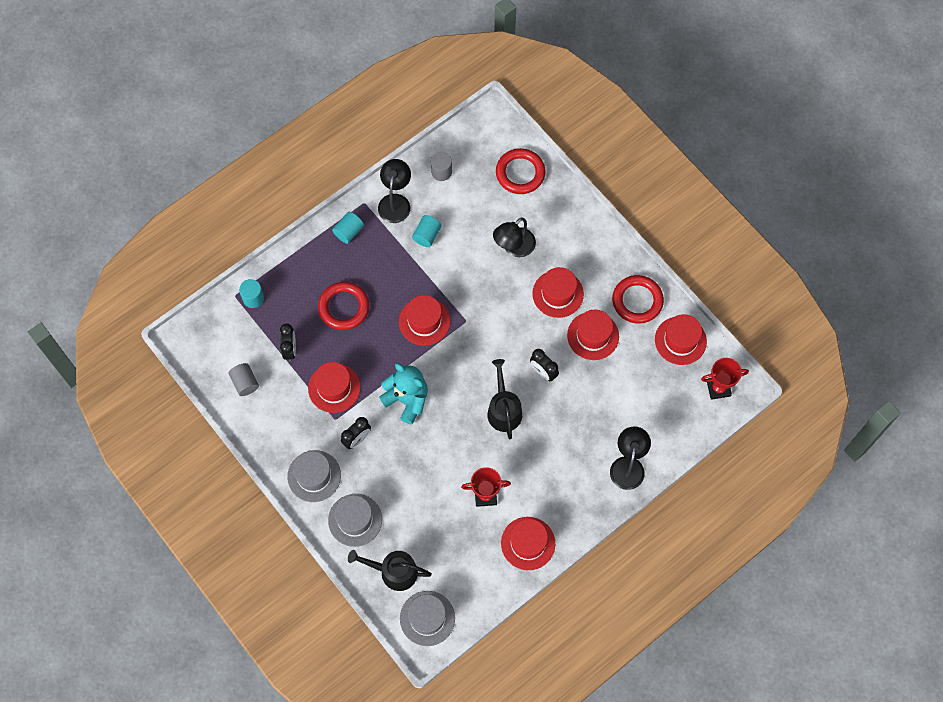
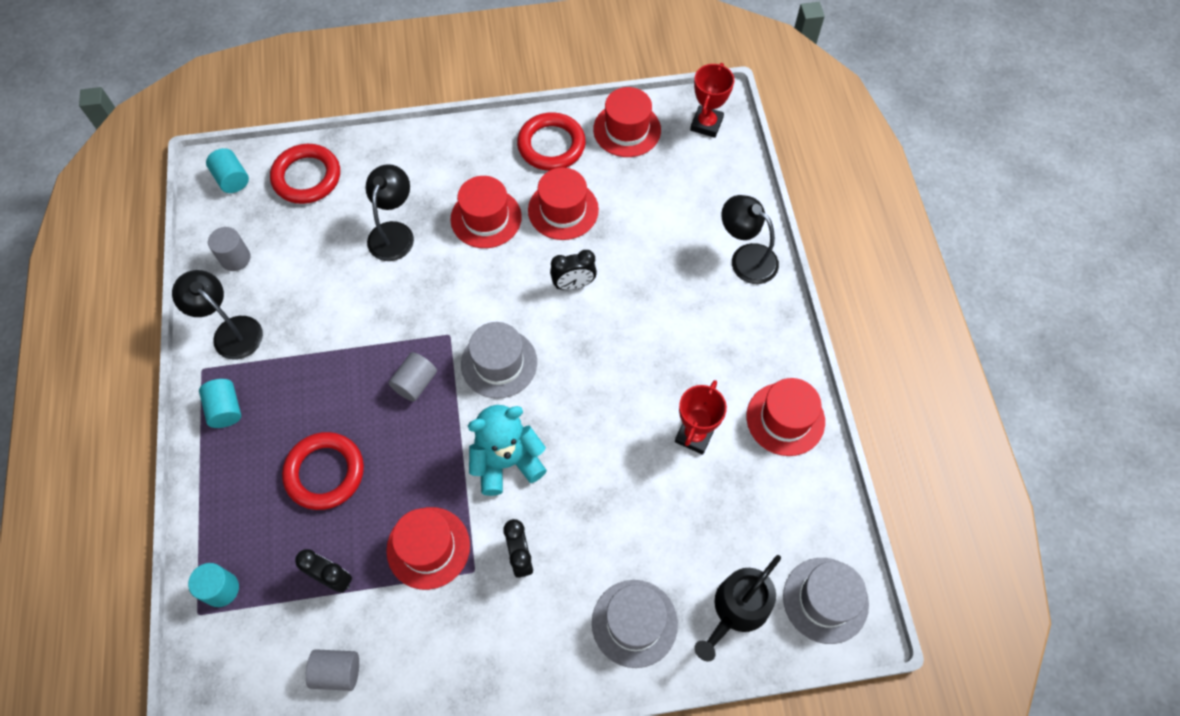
camera: 60 degrees left, 5 degrees down
grey hat [287,450,341,502] -> grey hat moved to [461,322,537,398]
red hat [399,295,450,346] -> grey cylinder [388,352,437,402]
turquoise cylinder [412,215,442,247] -> turquoise cylinder moved to [206,148,249,193]
black watering can [487,359,522,439] -> none
black lamp [493,218,536,257] -> black lamp turned 150 degrees counterclockwise [366,164,414,261]

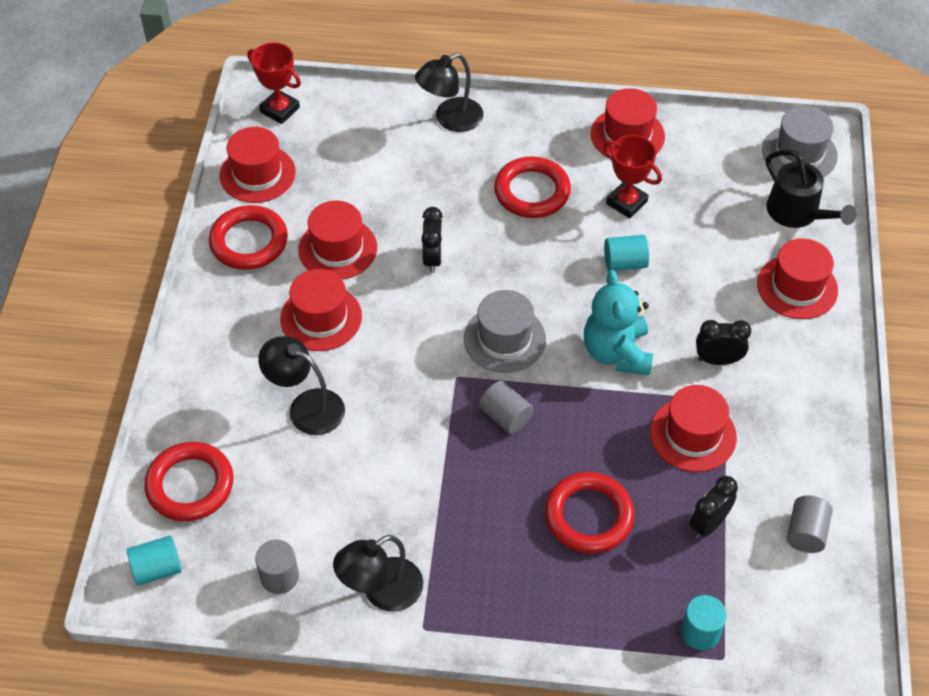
camera: 75 degrees left, 10 degrees down
turquoise cylinder [199,379,241,428] -> turquoise cylinder moved to [604,235,649,271]
grey hat [592,580,678,668] -> red hat [757,238,838,319]
none -> red ring [494,156,571,218]

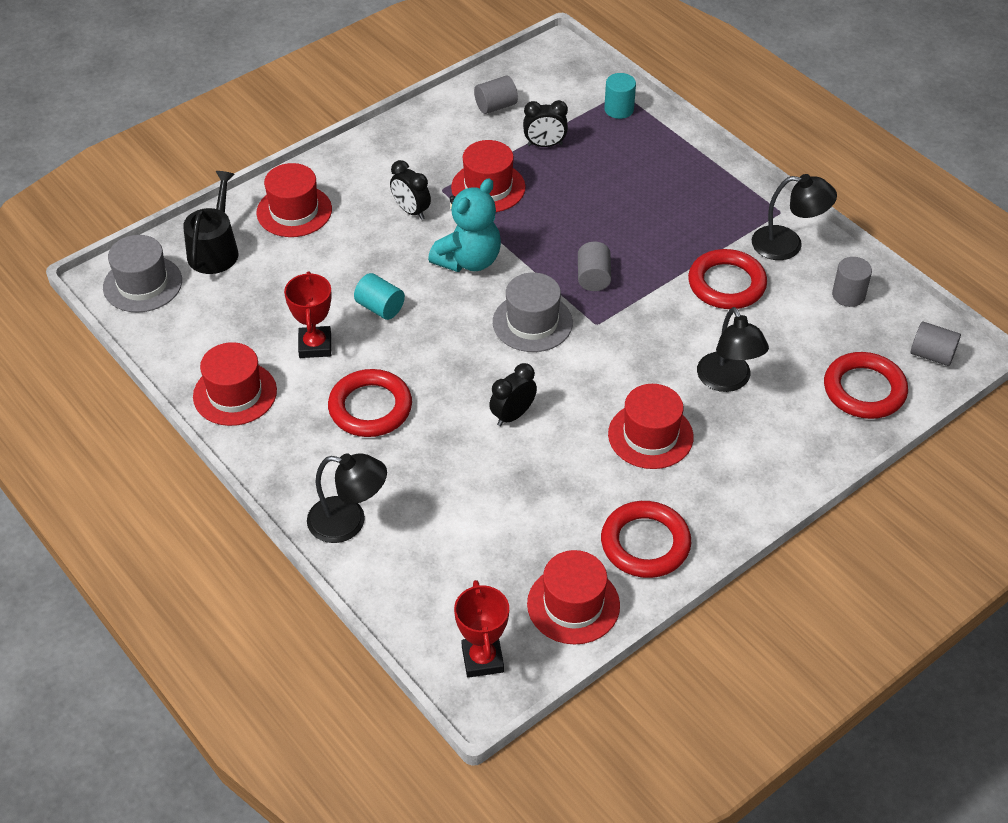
camera: 135 degrees left, 5 degrees down
turquoise cylinder [127,536,182,585] -> grey cylinder [910,321,961,366]
red hat [298,201,377,279] -> none
red ring [545,472,635,554] -> red ring moved to [688,249,767,309]

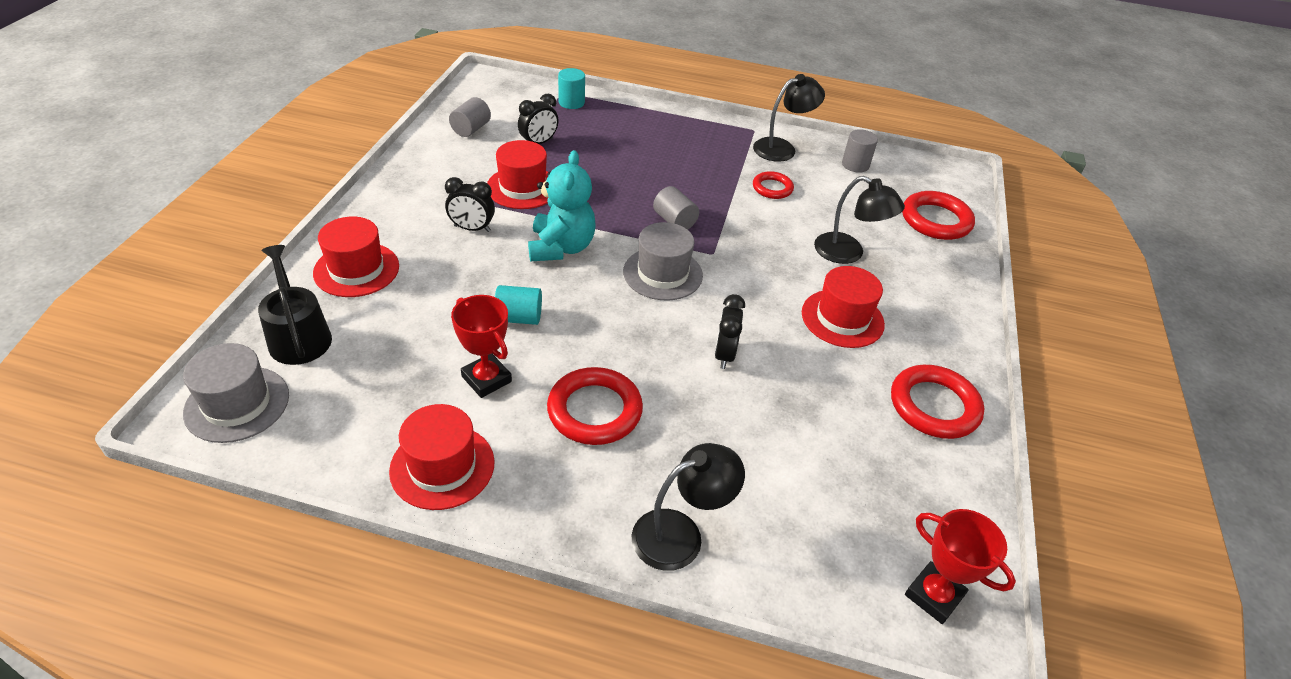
camera: 40 degrees left, 5 degrees down
red hat [527,550,620,645] -> none
red ring [688,249,767,309] -> red ring [753,171,794,199], size x0.59
grey cylinder [910,321,961,366] -> none

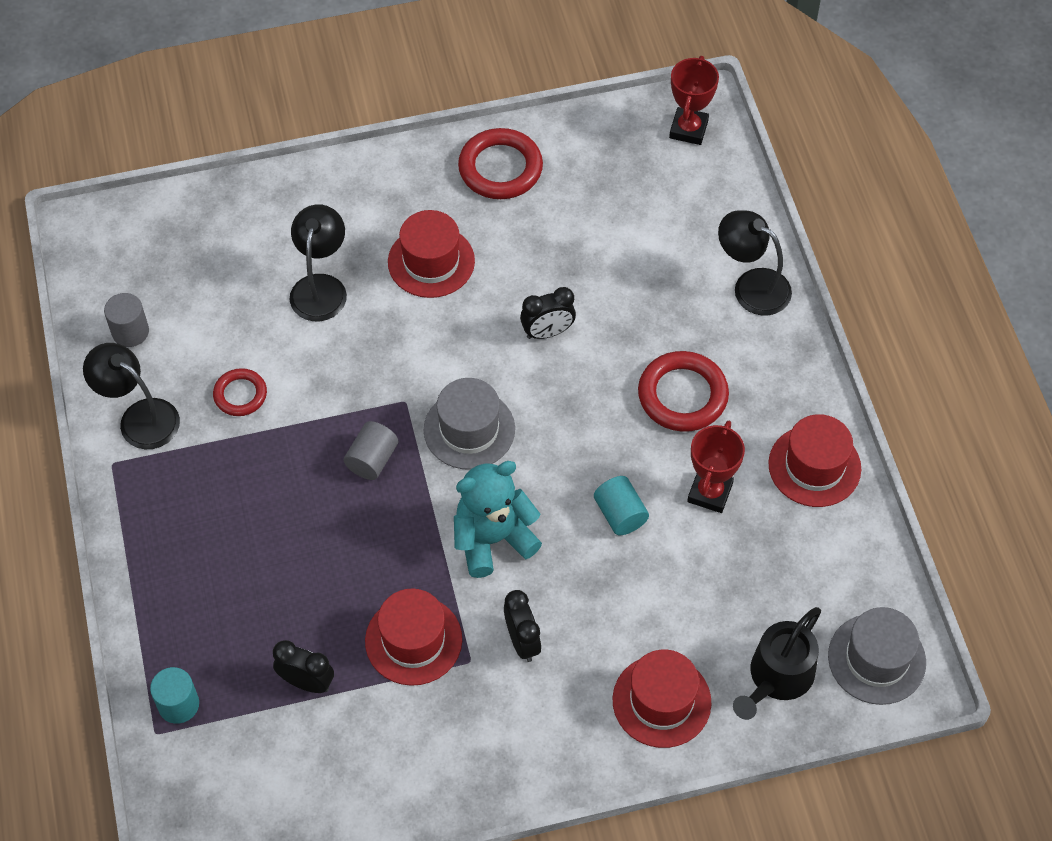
camera: 115 degrees left, 15 degrees up
grey cylinder [449,97,491,137] -> none
red ring [902,191,975,240] -> none

